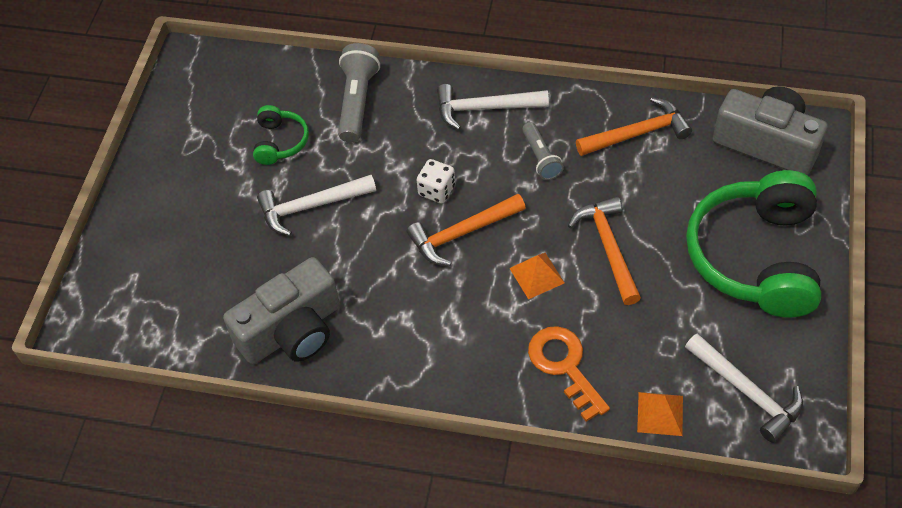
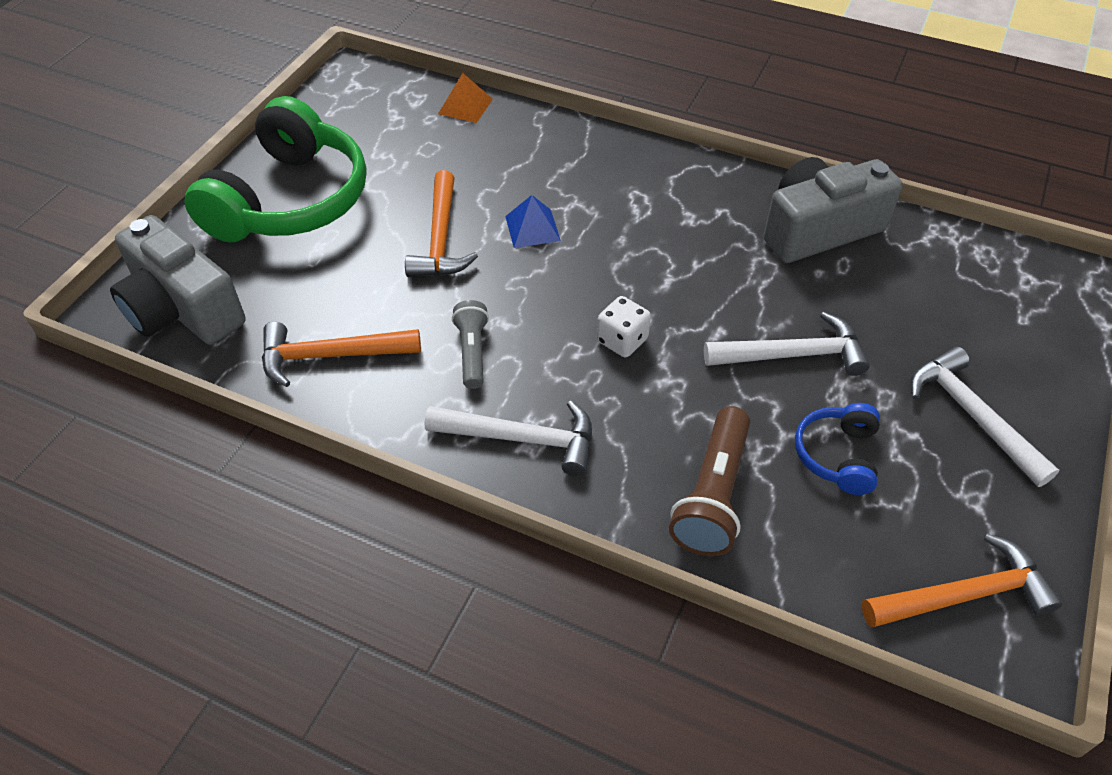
camera: 170 degrees left, 5 degrees down
green headphones [253,105,309,165] -> blue headphones [795,403,880,495]
grey flashlight [338,43,380,143] -> brown flashlight [669,406,750,556]
orange hammer [407,194,525,266] -> orange hammer moved to [862,534,1063,628]
orange pyramid [509,253,565,299] -> blue pyramid [505,195,561,248]
orange key [528,326,610,422] -> none
white hammer [685,333,803,443] -> white hammer moved to [910,347,1059,487]

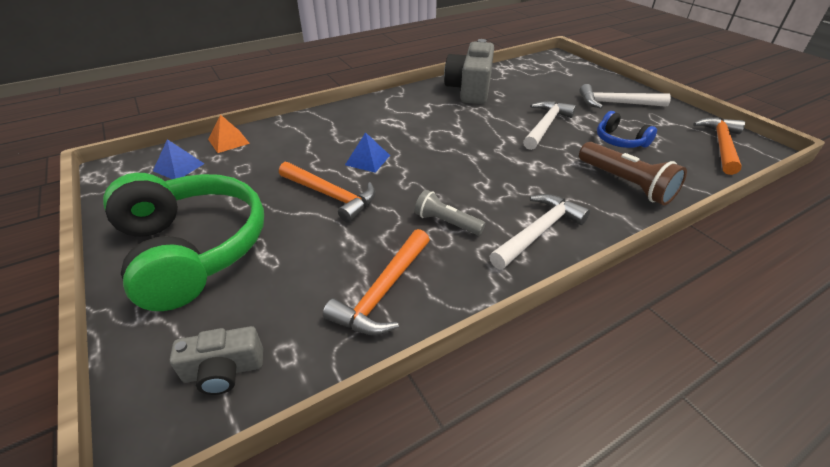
camera: 55 degrees left, 10 degrees down
grey camera [110,215,245,345] -> grey camera [170,326,263,395], size x0.53
white dice [597,296,651,358] -> none
none -> blue pyramid [153,139,204,179]

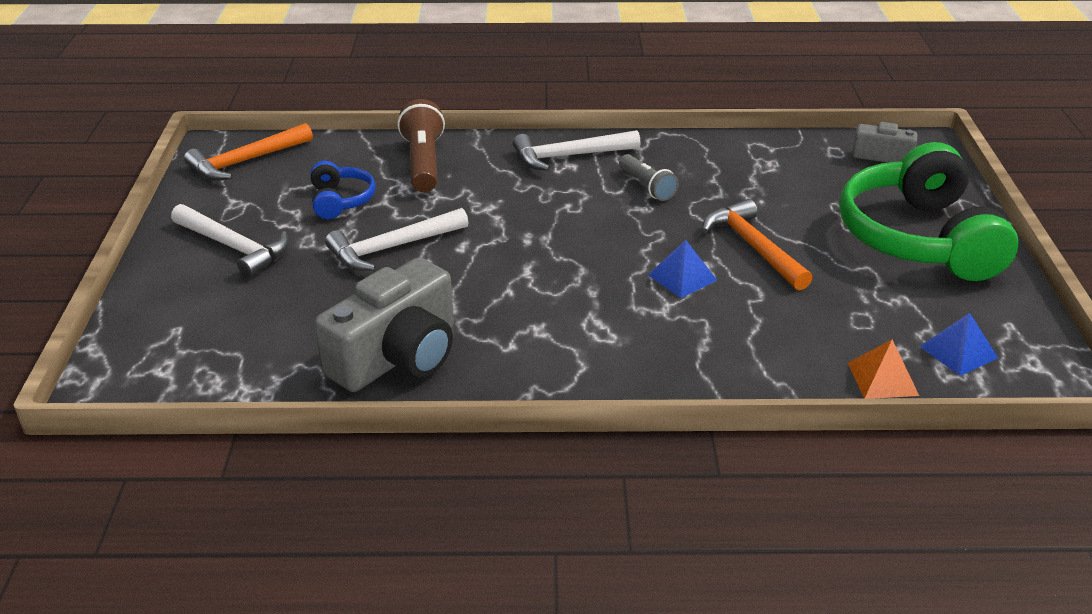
camera: 150 degrees left, 5 degrees down
orange hammer [323,229,430,335] -> none

